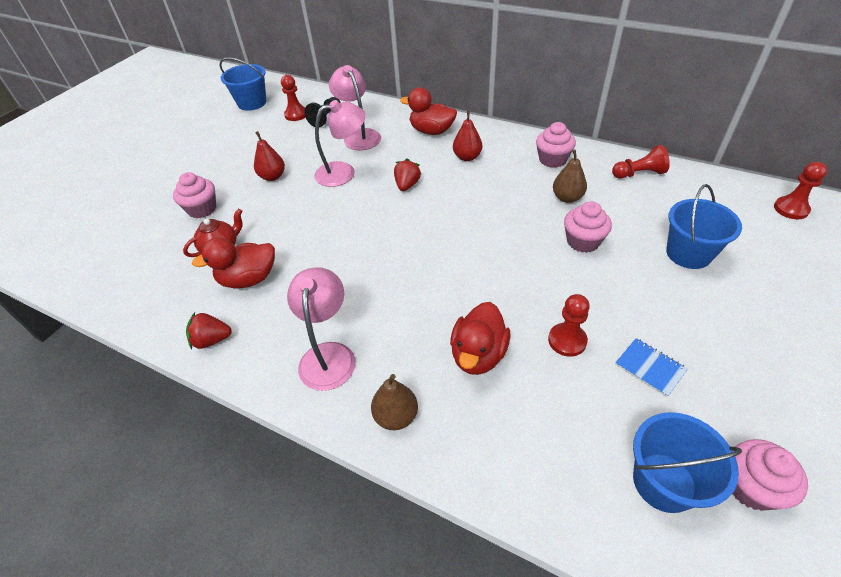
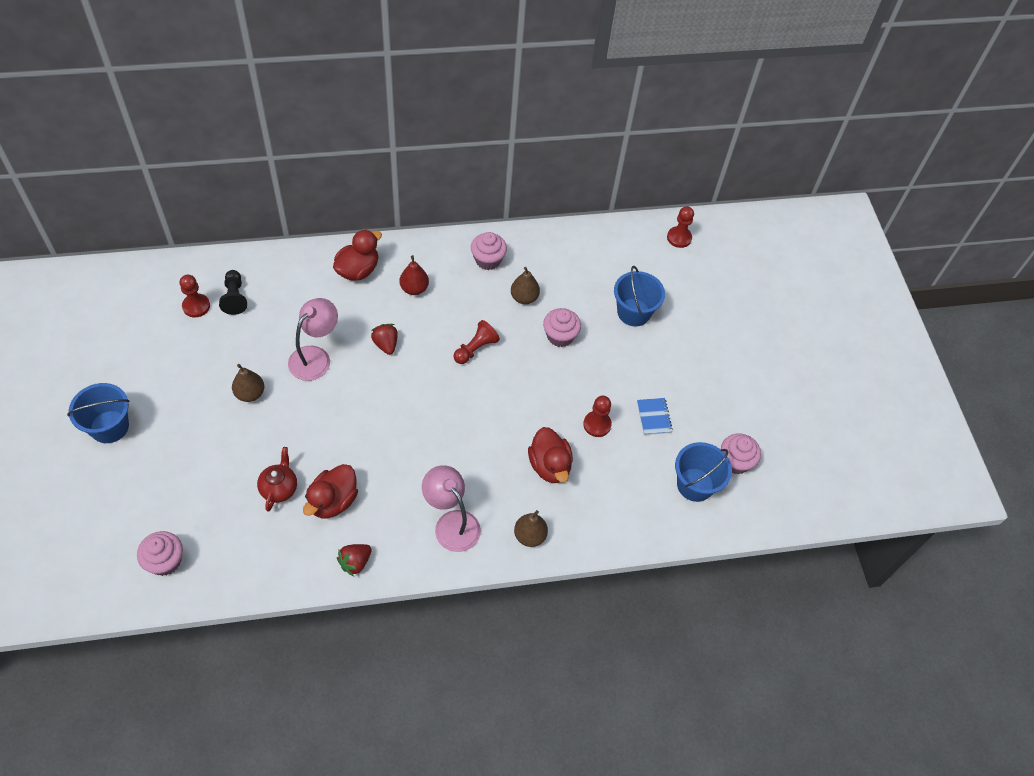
camera: 45 degrees left, 10 degrees up
pink cupcake [173,172,216,218] -> pink cupcake moved to [137,531,183,576]
blue bucket [220,57,266,111] -> blue bucket moved to [67,383,130,443]
red pear [254,131,285,181] -> brown pear [232,364,264,402]
pink lamp [329,65,381,150] -> none
red duck [400,87,457,135] -> red duck turned 150 degrees clockwise [333,230,382,281]
red pawn [612,145,670,178] -> red pawn moved to [453,320,500,364]
blue notebook [615,338,688,397] -> blue notebook turned 75 degrees clockwise [637,398,673,435]

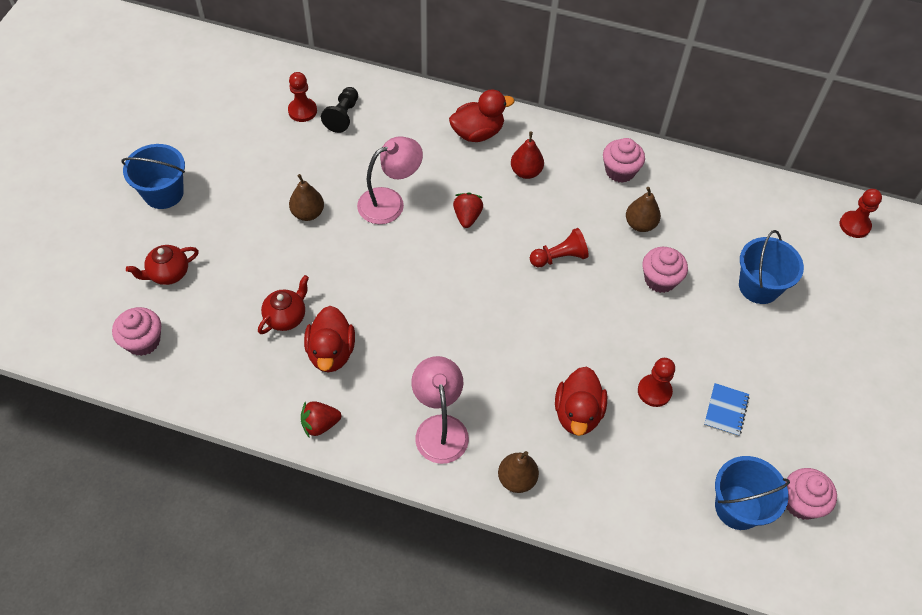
camera: 30 degrees right, 0 degrees up
red duck [303,464,358,518] -> red duck turned 60 degrees counterclockwise [304,306,355,372]
none -> red teapot [126,245,199,285]

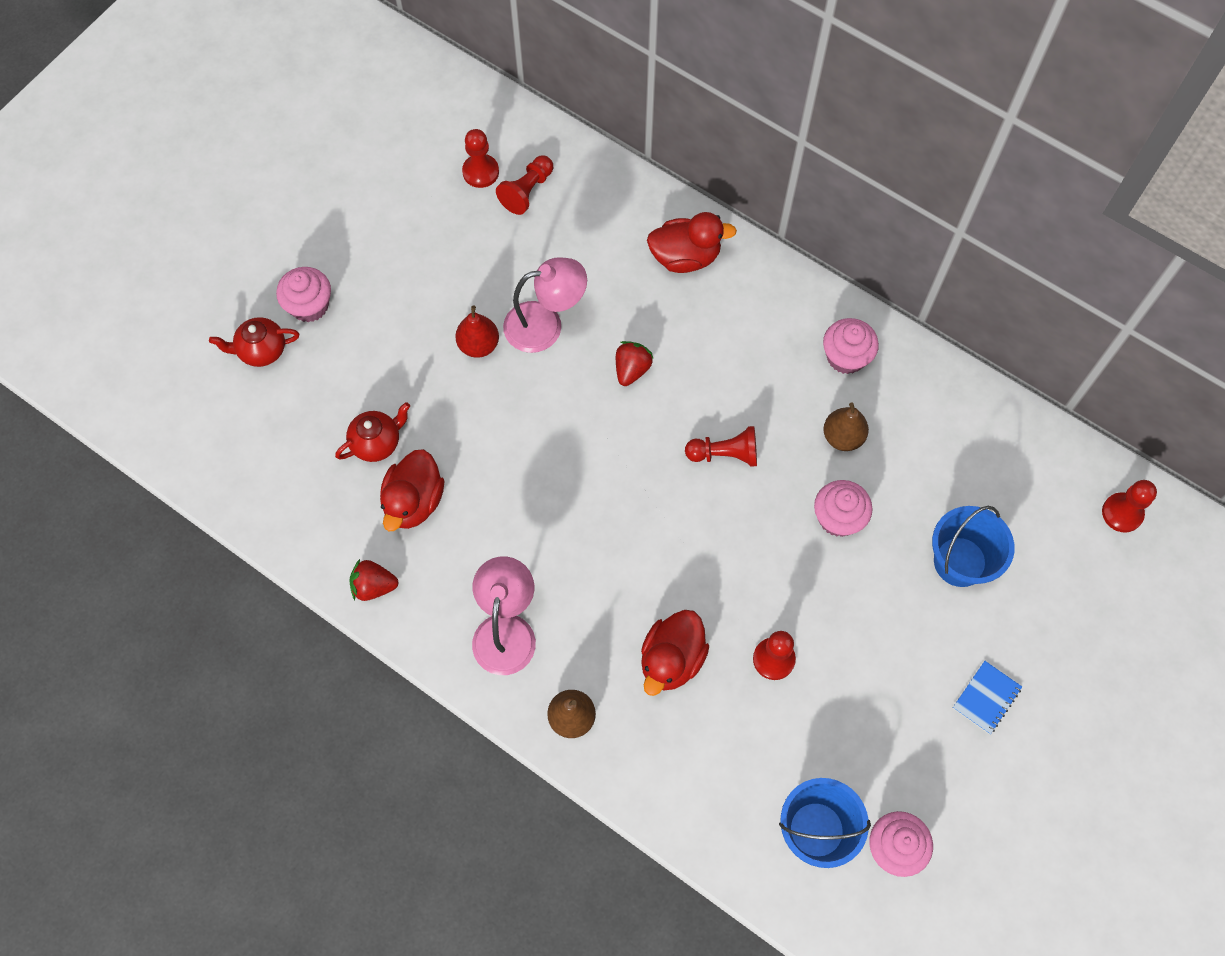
camera: 20 degrees right, 10 degrees up
pink cupcake [112,307,161,356] -> pink cupcake moved to [276,267,331,322]
blue bucket [121,144,185,209] -> none
brown pear [289,174,324,221] -> none
black pawn [321,87,358,133] -> red pawn [496,156,553,215]
red pear [511,132,544,179] -> red pear moved to [455,306,499,358]
blue notebook [704,383,750,437] -> blue notebook moved to [953,661,1022,734]

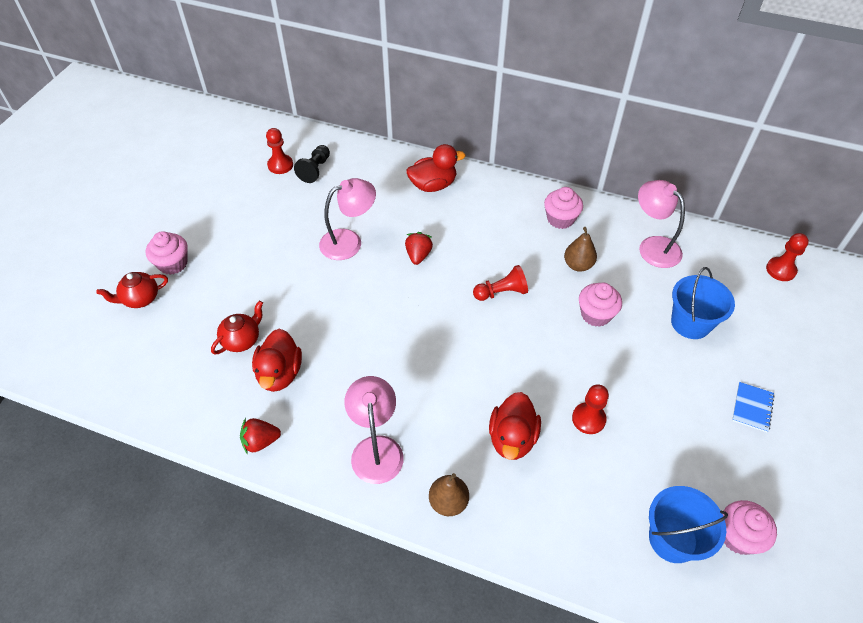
camera: 15 degrees left, 15 degrees down
red pear [455,306,499,358] -> none
red pawn [496,156,553,215] -> black pawn [294,145,330,183]
none -> pink lamp [638,180,685,268]

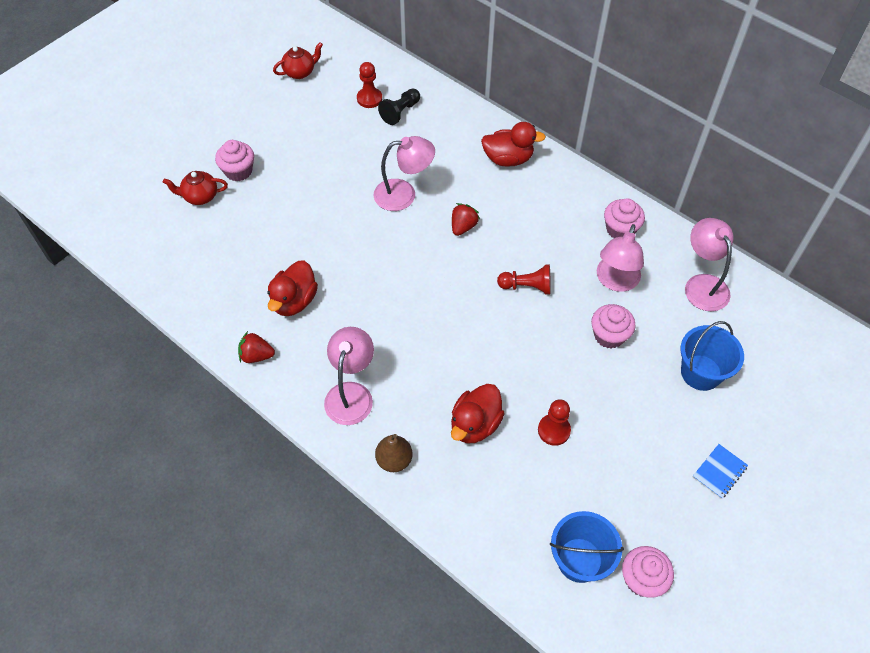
camera: 20 degrees right, 5 degrees up
red teapot [211,301,263,354] -> red teapot moved to [273,42,323,79]
brown pear [564,227,597,272] -> pink lamp [597,224,644,292]
red pawn [766,233,809,281] -> none

